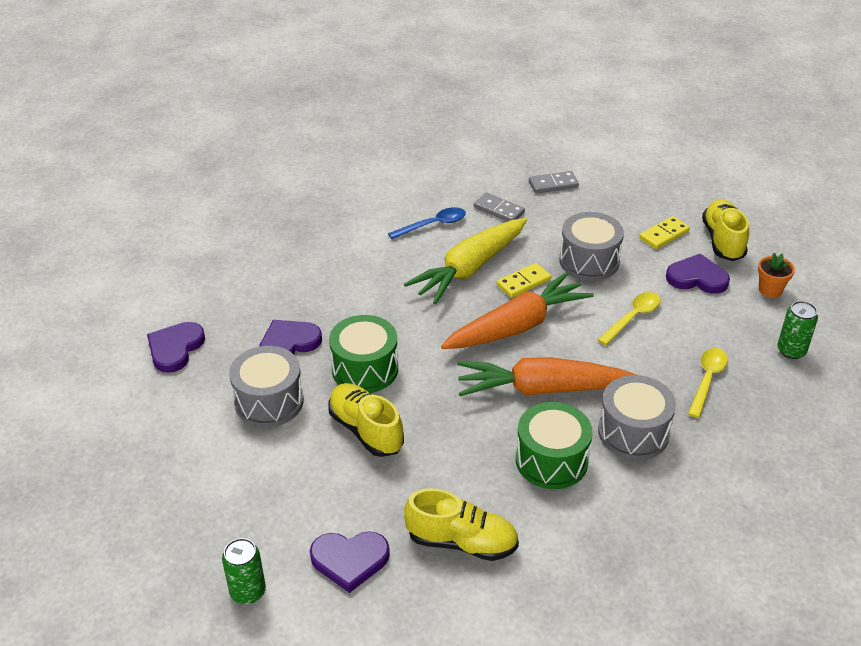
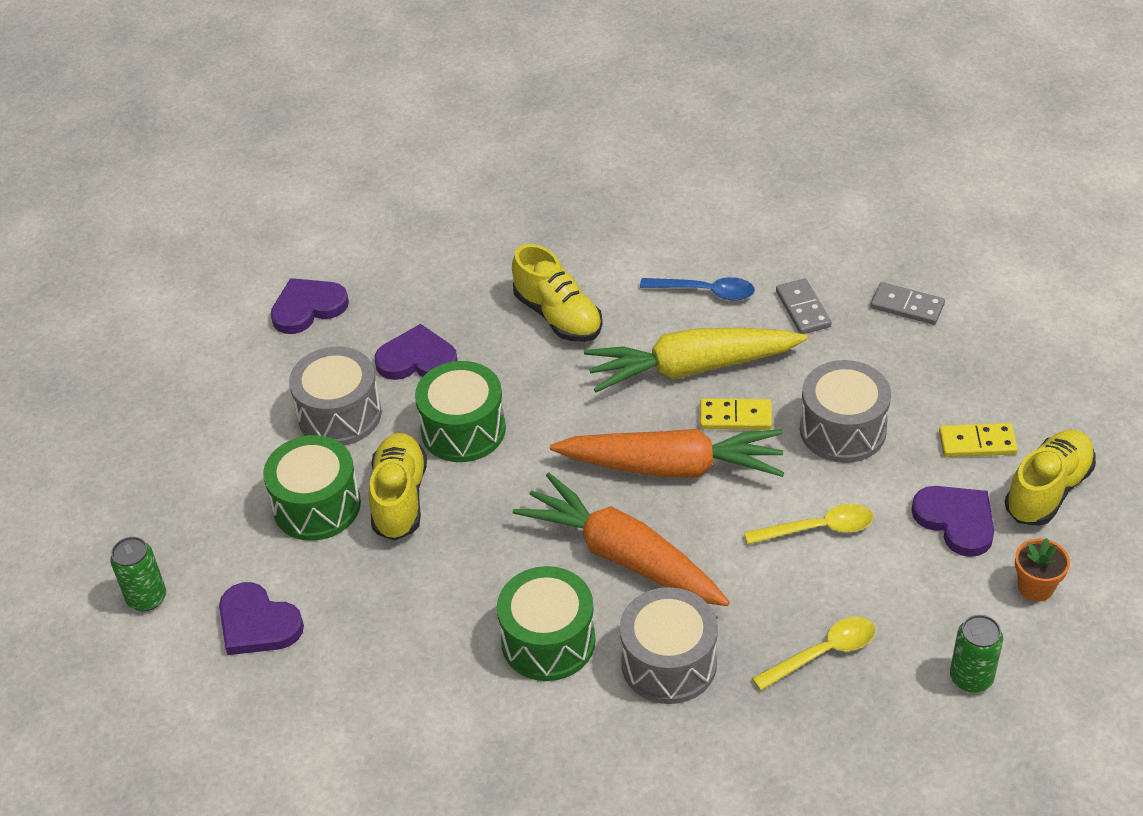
camera: 40 degrees right, 5 degrees up
yellow shoe [404,488,519,561] -> yellow shoe moved to [512,244,603,342]
none -> green drum [263,435,361,541]

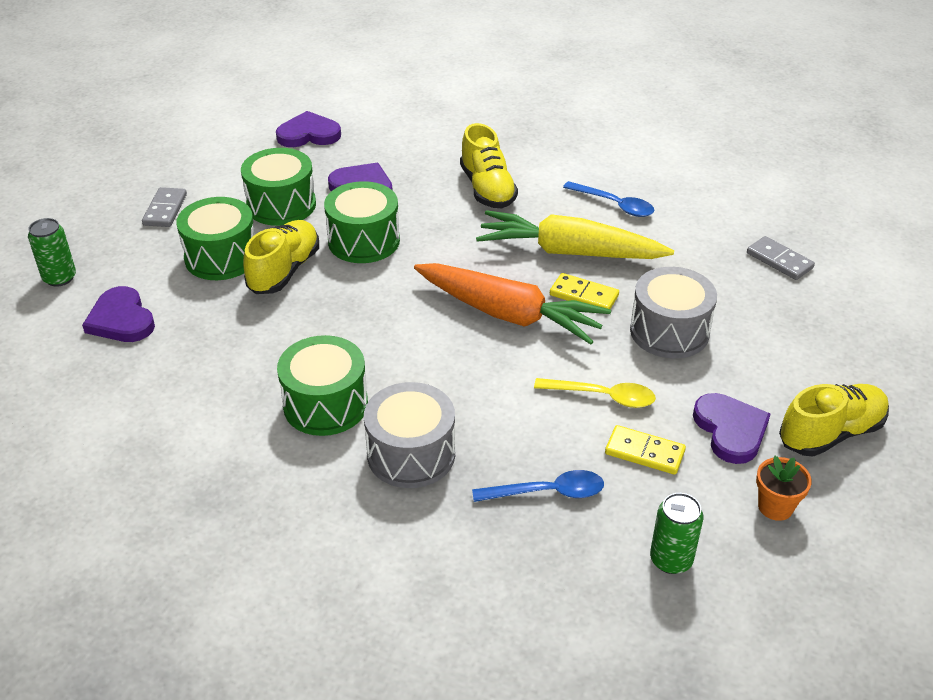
camera: 20 degrees right, 5 degrees down
grey drum [289,347,382,446] -> green drum [241,148,316,226]
orange carrot [513,473,730,606] -> none
yellow spoon [752,617,875,691] -> blue spoon [472,470,604,502]
grey domino [776,279,832,334] -> grey domino moved to [142,187,187,227]
yellow domino [939,423,1018,457] -> yellow domino moved to [605,425,686,475]

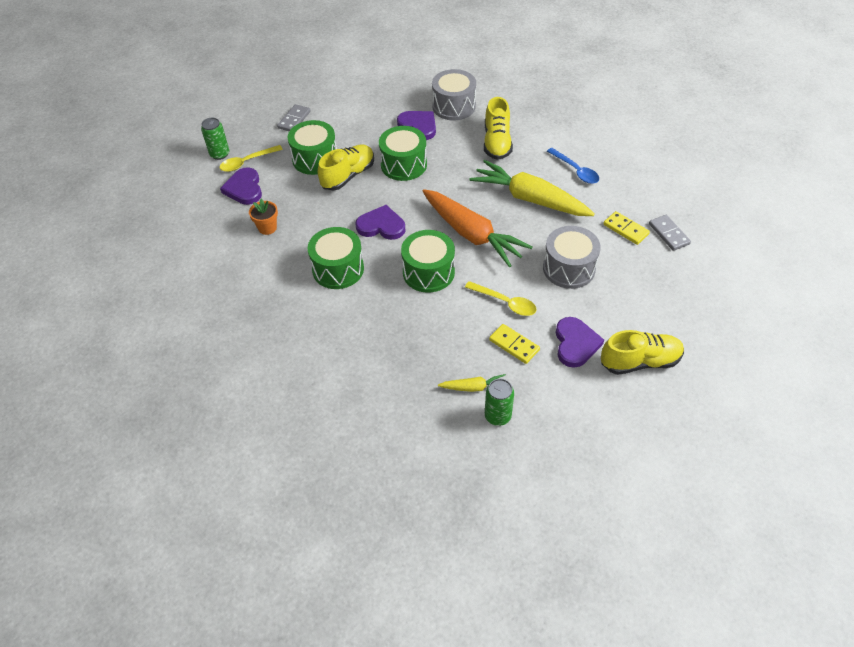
camera: 20 degrees right, 10 degrees up
green drum [241,148,316,226] -> green drum moved to [401,230,455,293]
purple heart [276,111,341,147] -> purple heart moved to [355,205,405,240]
grey drum [364,382,455,488] -> grey drum moved to [432,69,476,120]
blue spoon [472,470,604,502] -> none
yellow domino [550,273,619,309] -> yellow domino moved to [603,211,650,245]
orange flower pot [756,456,812,521] -> orange flower pot moved to [249,199,278,235]
none -> yellow spoon [219,145,283,172]
none -> yellow carrot [438,374,506,392]

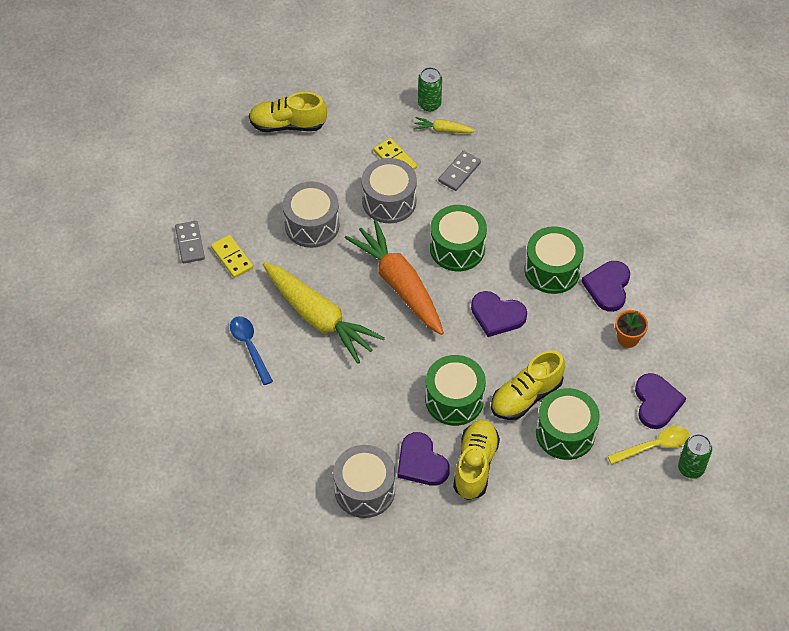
camera: 170 degrees left, 5 degrees up
grey domino [277,104,311,131] -> grey domino moved to [438,150,481,191]
yellow spoon [465,281,537,316] -> grey drum [362,158,417,223]
yellow shoe [484,97,513,160] -> yellow shoe moved to [453,419,500,500]
purple heart [555,317,604,368] -> purple heart moved to [581,261,630,312]

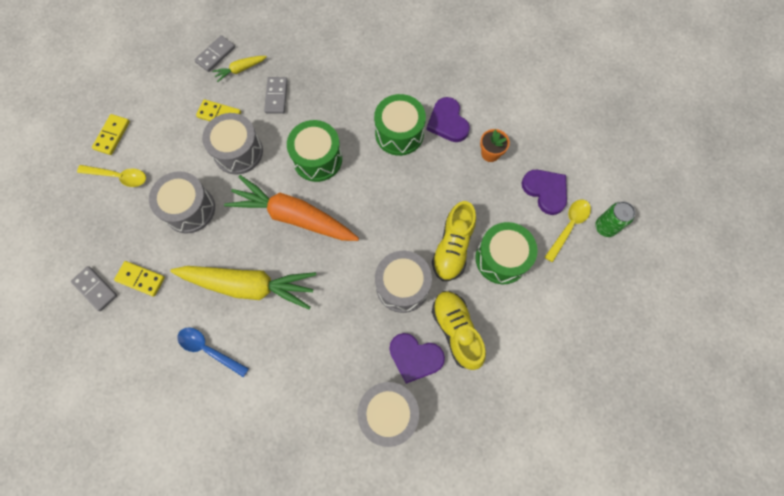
camera: 35 degrees left, 15 degrees up
yellow shoe [249,92,327,132] -> yellow domino [92,114,130,155]
green can [418,67,442,111] -> grey domino [194,35,235,72]
green drum [425,355,486,426] -> grey drum [375,251,432,313]
purple heart [471,291,527,337] -> none
none -> yellow spoon [77,165,146,187]

